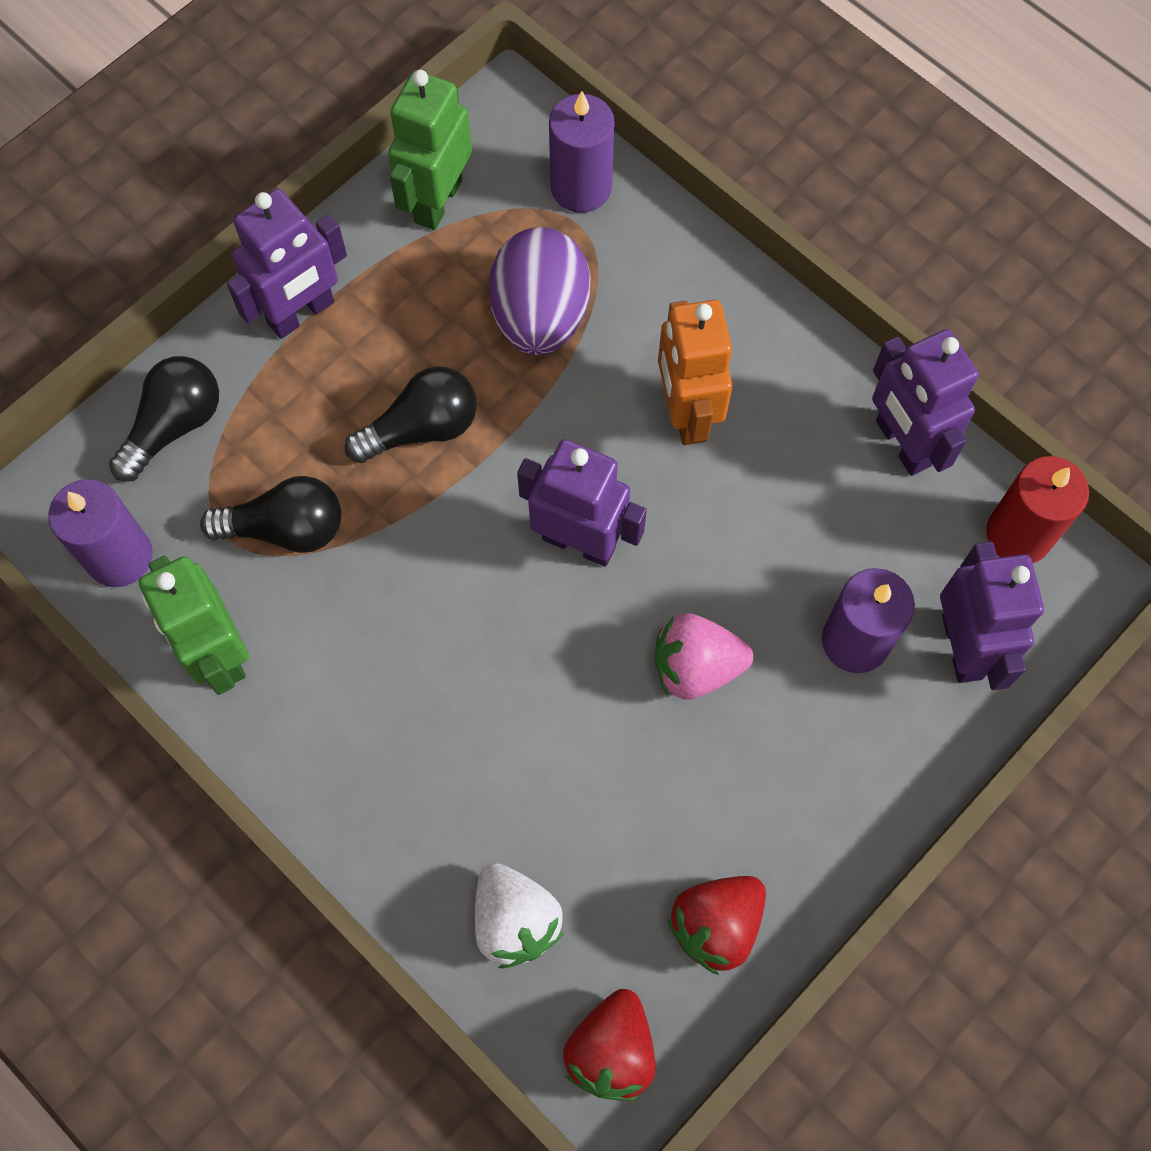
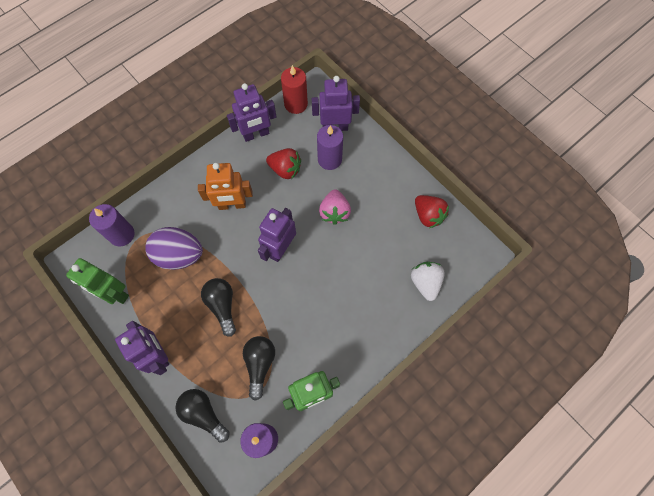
camera: 85 degrees left, 0 degrees up
white strawberry [475,863,564,968] -> white strawberry turned 75 degrees counterclockwise [411,262,445,301]
red strawberry [563,989,655,1101] -> red strawberry moved to [266,148,301,179]

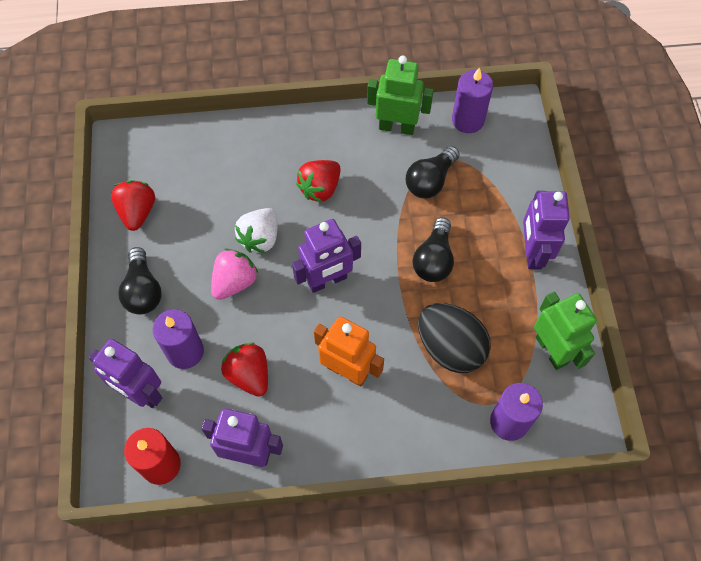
camera: 145 degrees left, 5 degrees down
purple egg [145,227,203,270] -> black egg [418,303,491,373]
black light bulb [175,389,230,443] -> black light bulb moved to [118,247,162,314]
white strawberry [411,262,445,301] -> white strawberry moved to [235,208,278,253]
none -> red strawberry [296,160,341,203]

